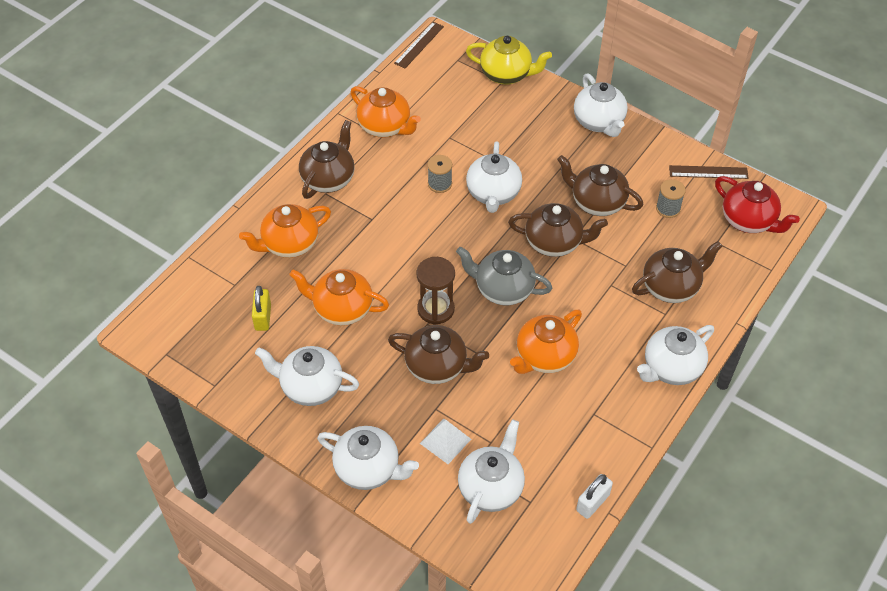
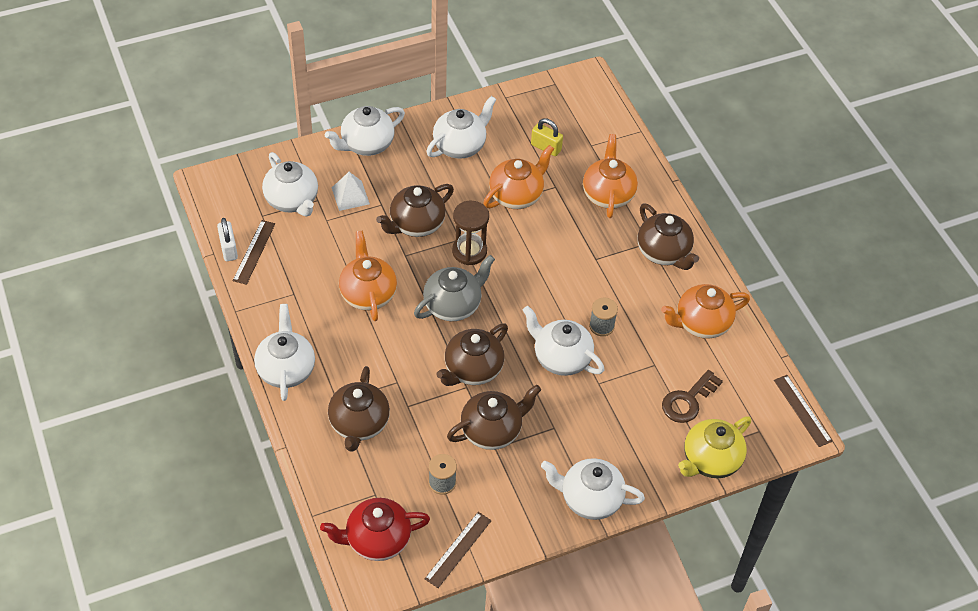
camera: 120 degrees right, 0 degrees up
none -> brown ruler [233,220,275,285]
none -> brown key [662,370,723,423]

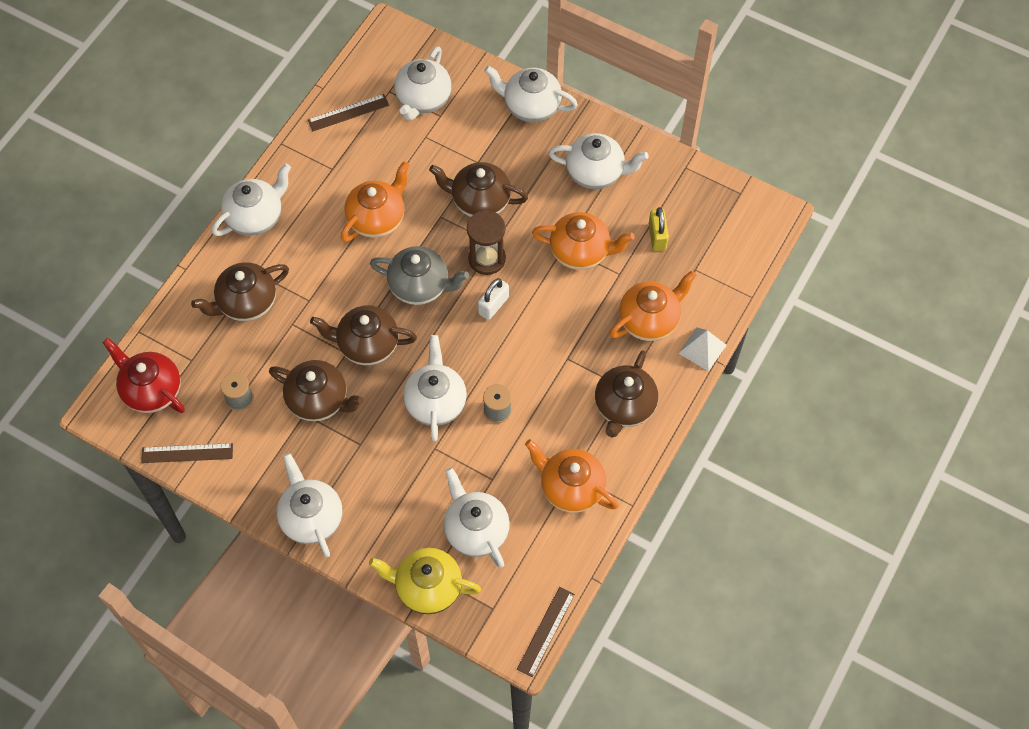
camera: 55 degrees right, 10 degrees up
white padlock [217,218,238,261] -> white padlock moved to [478,278,509,320]
white pyramid [332,172,370,211] -> white pyramid moved to [678,328,727,371]
brown key [662,370,723,423] -> white teapot [444,467,510,568]

